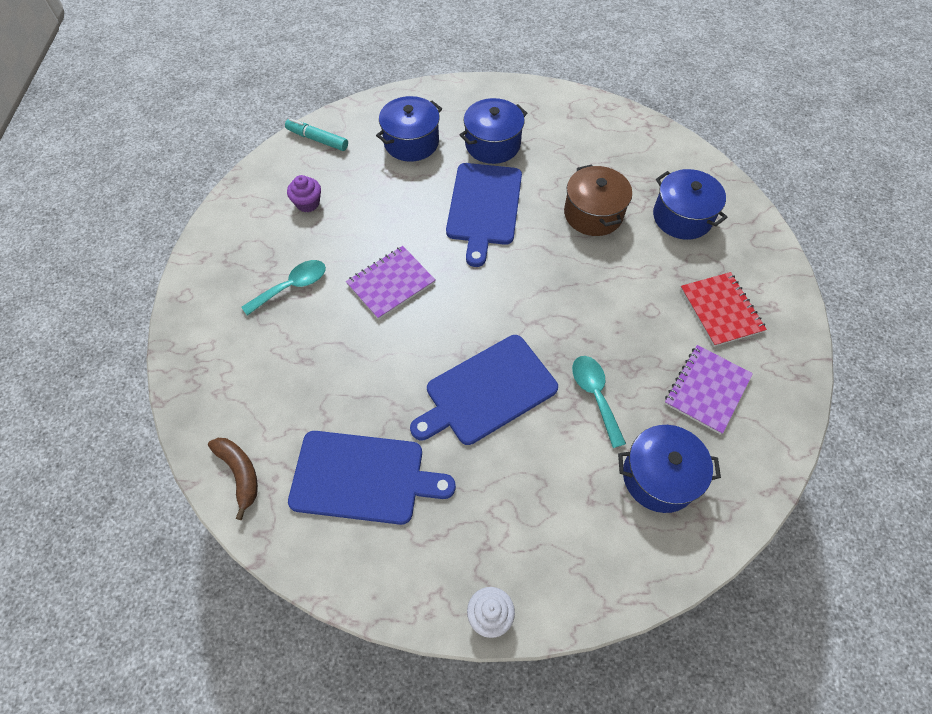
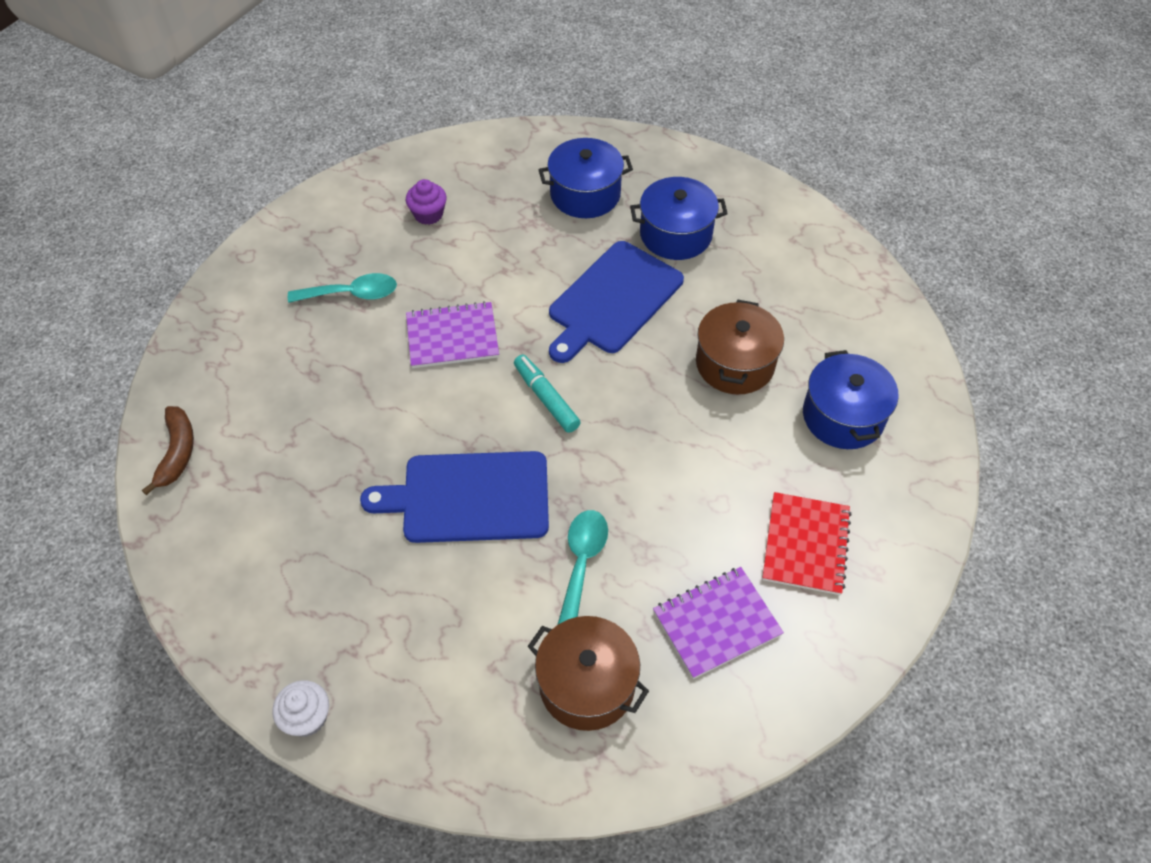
camera: 30 degrees right, 5 degrees down
turquoise marker [285,118,348,151] -> turquoise marker moved to [514,355,581,433]
blue cutting board [288,431,456,525] -> none
blue pot [618,425,721,513] -> brown pot [528,616,649,731]

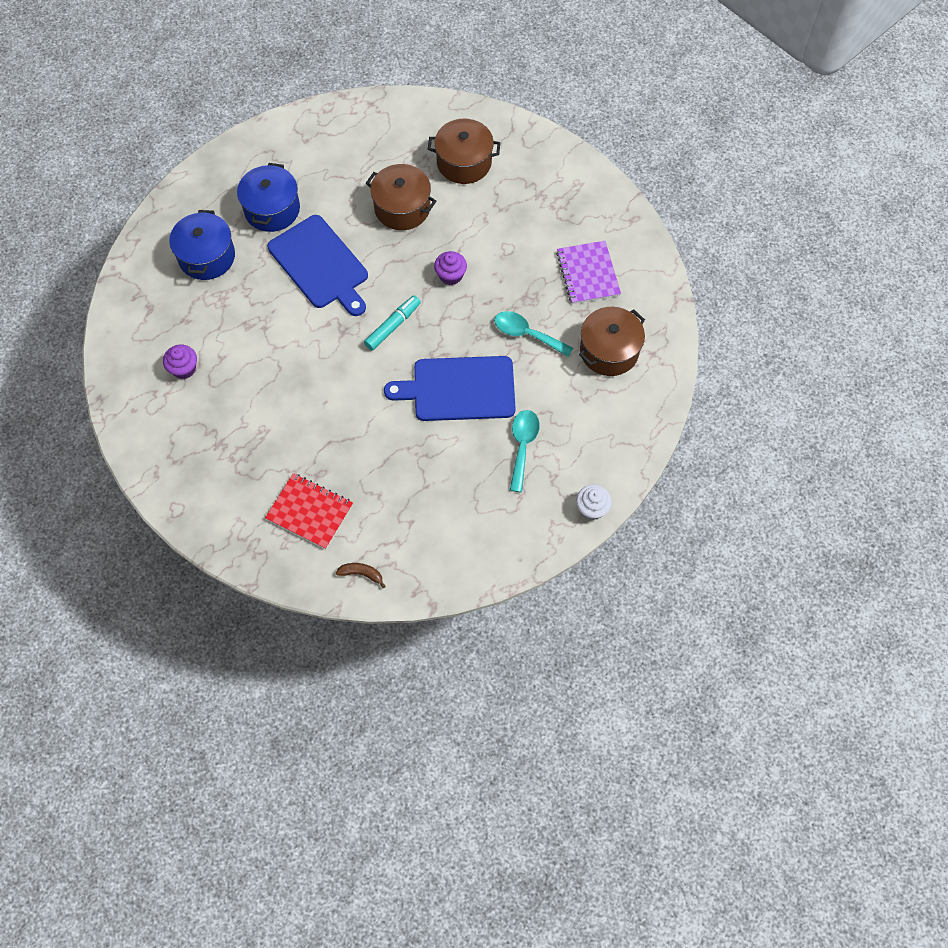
camera: 75 degrees left, 10 degrees up
brown banana [142,406,194,495] -> brown banana [336,563,386,588], size x0.66
turquoise spoon [288,273,397,303] -> turquoise spoon moved to [510,410,540,492]
blue cutting board [360,451,549,543] -> blue cutting board turned 75 degrees clockwise [384,356,516,421]
purple notebook [406,301,499,368] -> none
turquoise marker [514,355,581,433] -> turquoise marker turned 150 degrees clockwise [364,295,421,350]
red notebook [762,492,852,595] -> red notebook moved to [265,473,353,549]
blue pot [803,350,899,449] -> brown pot [428,119,500,184]
none -> purple cupcake [434,251,467,285]

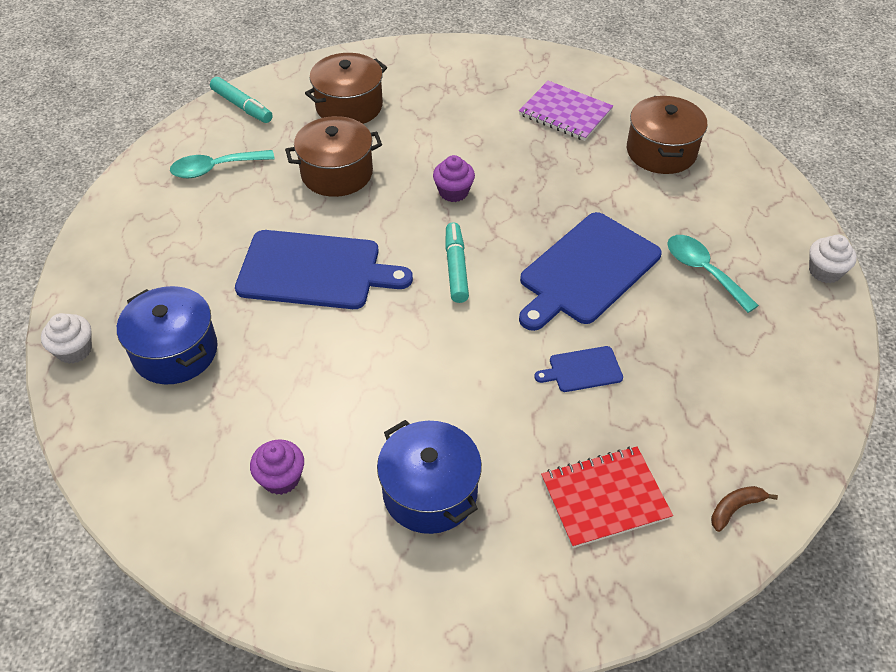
camera: 45 degrees left, 15 degrees down
blue pot [237,163,300,232] -> blue pot moved to [377,420,482,534]
turquoise spoon [494,311,573,357] -> turquoise spoon moved to [170,150,275,178]
none -> white cupcake [41,313,92,364]
none -> turquoise marker [210,77,273,123]
none -> blue cutting board [534,346,623,392]

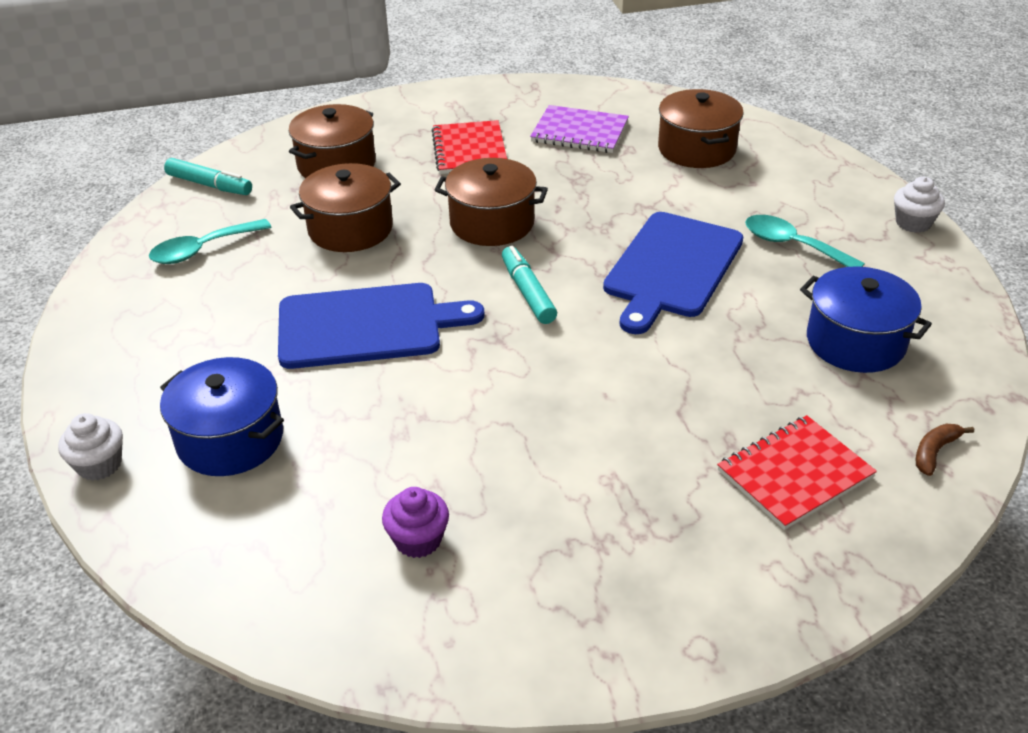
camera: 15 degrees left, 10 degrees down
blue pot [377,420,482,534] -> blue pot moved to [800,266,932,373]
purple cupcake [433,155,475,202] -> brown pot [434,158,548,246]
blue cutting board [534,346,623,392] -> none
none -> red notebook [431,120,507,174]

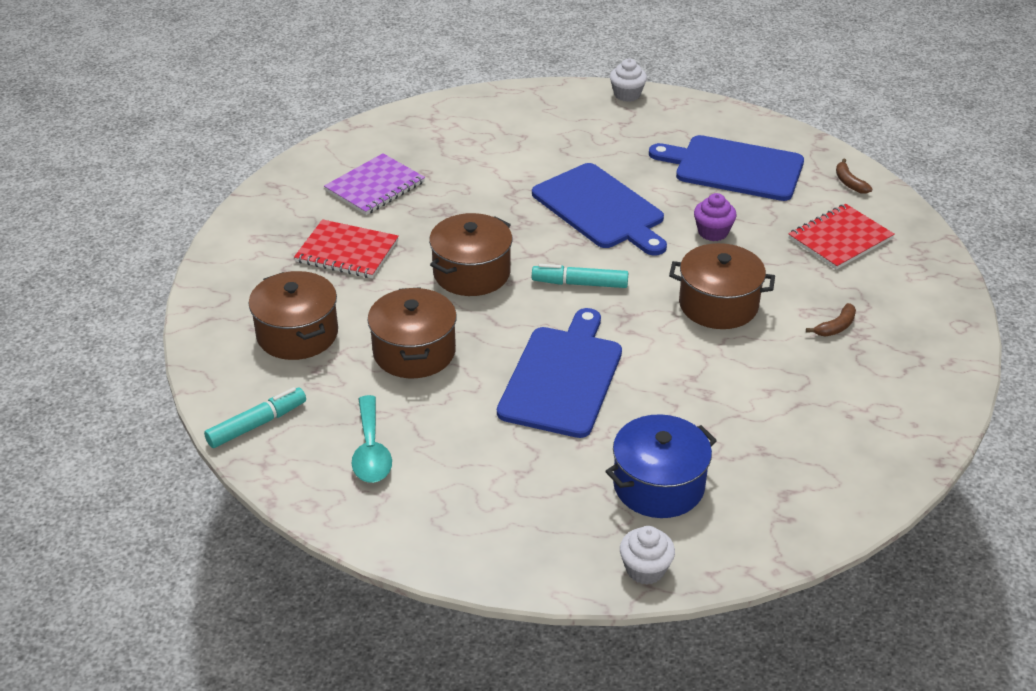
camera: 65 degrees left, 0 degrees up
purple cupcake [382,487,449,558] -> purple cupcake moved to [694,193,737,241]
brown pot [658,89,744,168] -> brown pot moved to [669,243,775,329]
red notebook [717,415,877,530] -> red notebook turned 60 degrees clockwise [788,204,895,270]
turquoise spoon [745,215,865,267] -> none
blue pot [800,266,932,373] -> blue cutting board [649,135,804,201]
none -> brown banana [806,303,856,336]

